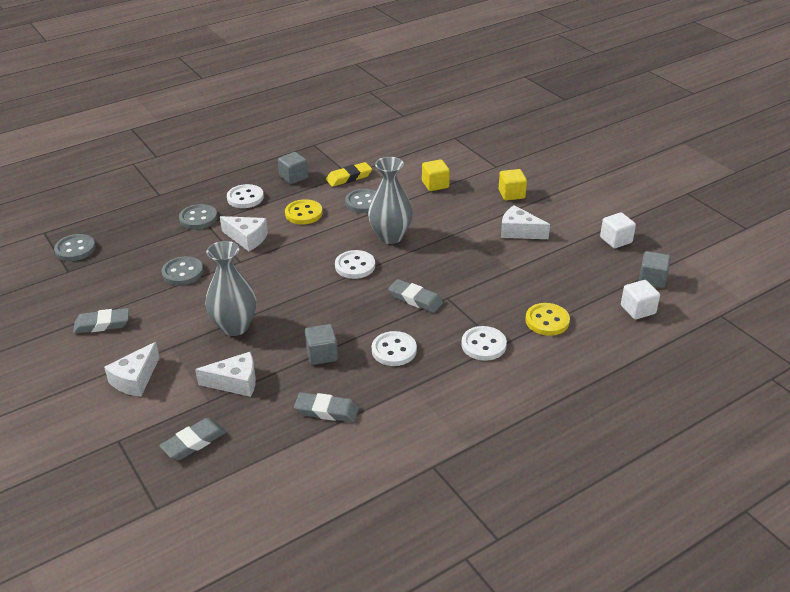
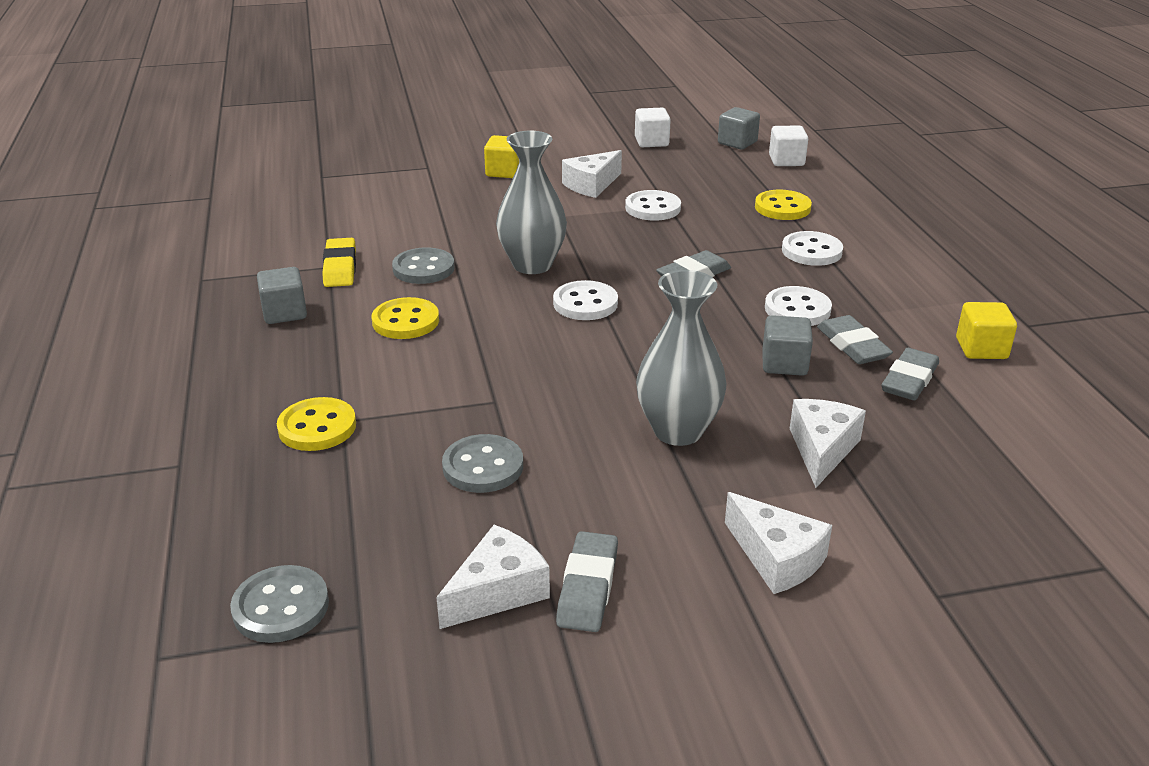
camera: 70 degrees left, 5 degrees down
grey eraser [159,418,226,460] -> grey eraser moved to [817,315,893,364]
grey button [179,204,217,229] -> yellow button [277,397,356,451]
white cheese [220,216,268,251] -> white cheese moved to [436,525,550,629]
white button [227,184,264,208] -> white button moved to [625,190,681,221]
yellow cube [422,159,450,191] -> yellow cube moved to [956,302,1017,359]

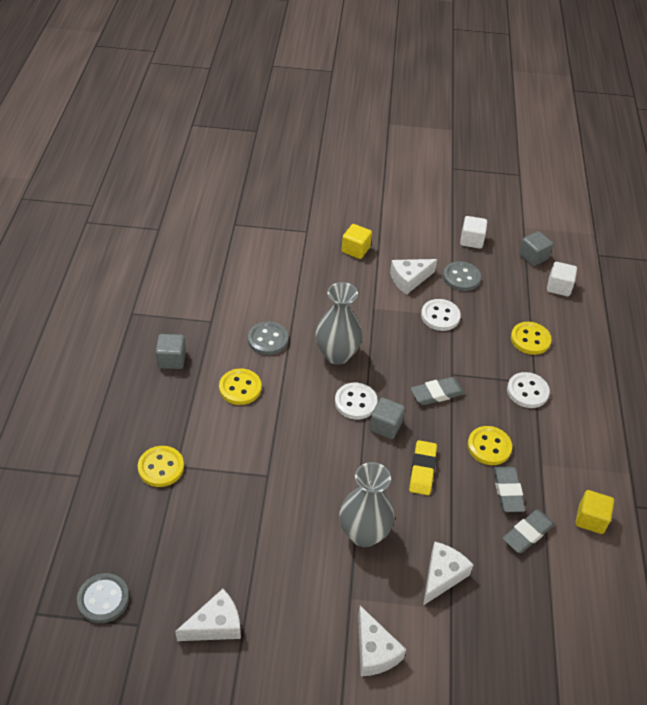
camera: 15 degrees right, 15 degrees up
yellow eraser [322,238,356,287] -> yellow eraser moved to [409,440,437,495]
grey button [442,434,523,493] -> grey button moved to [443,261,481,291]
grey eraser [556,531,618,632] -> none
grey cube [762,315,813,376] -> grey cube moved to [369,397,405,439]
white button [765,286,832,326] -> yellow button [468,426,512,465]

